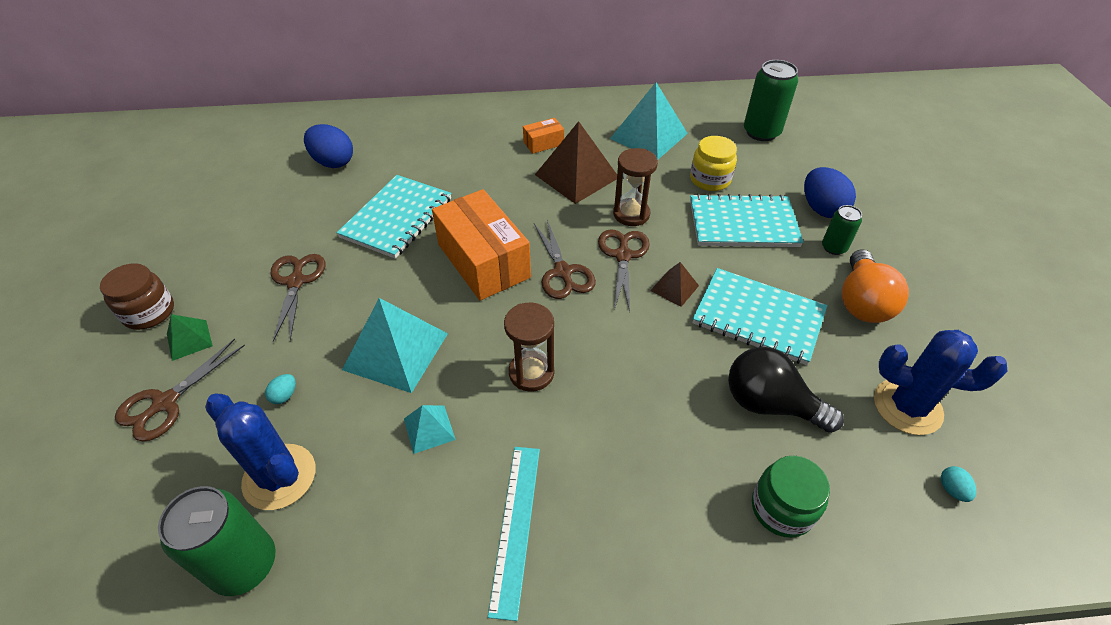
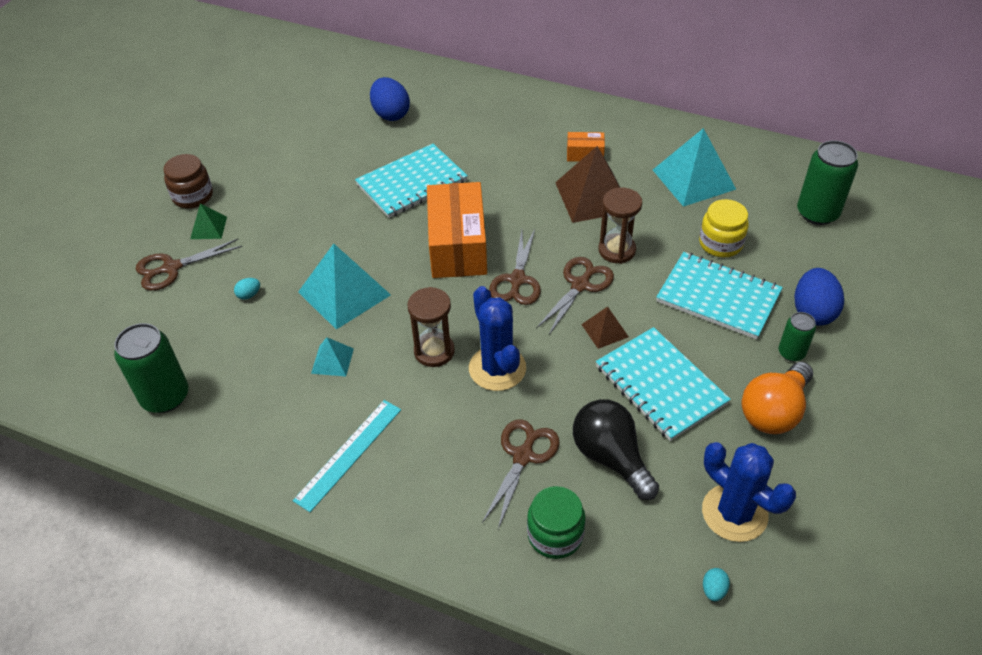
camera: 30 degrees right, 0 degrees up
blue cactus [205,393,315,510] -> blue cactus moved to [469,286,526,391]
brown scissors [271,254,325,342] -> brown scissors moved to [482,419,560,529]

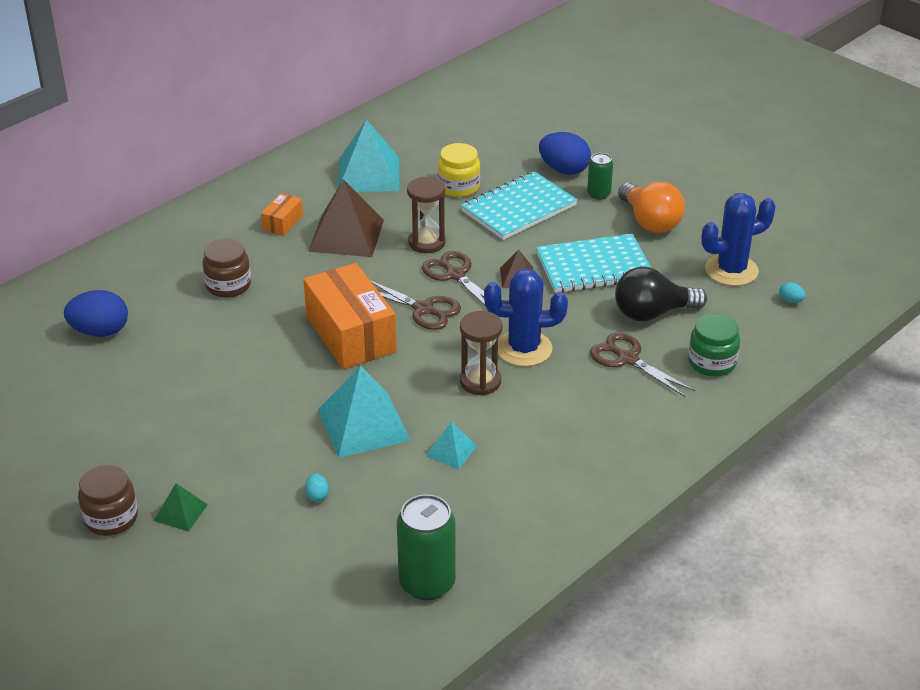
camera: 70 degrees left, 10 degrees down
brown scissors [136,239,242,291] -> none
turquoise ruler [293,400,401,512] -> none
turquoise notebook [355,144,468,218] -> none
orange box [427,182,487,278] -> orange box turned 45 degrees clockwise [303,263,397,369]
green can [797,140,858,225] -> none
none -> brown jar [202,239,251,298]

